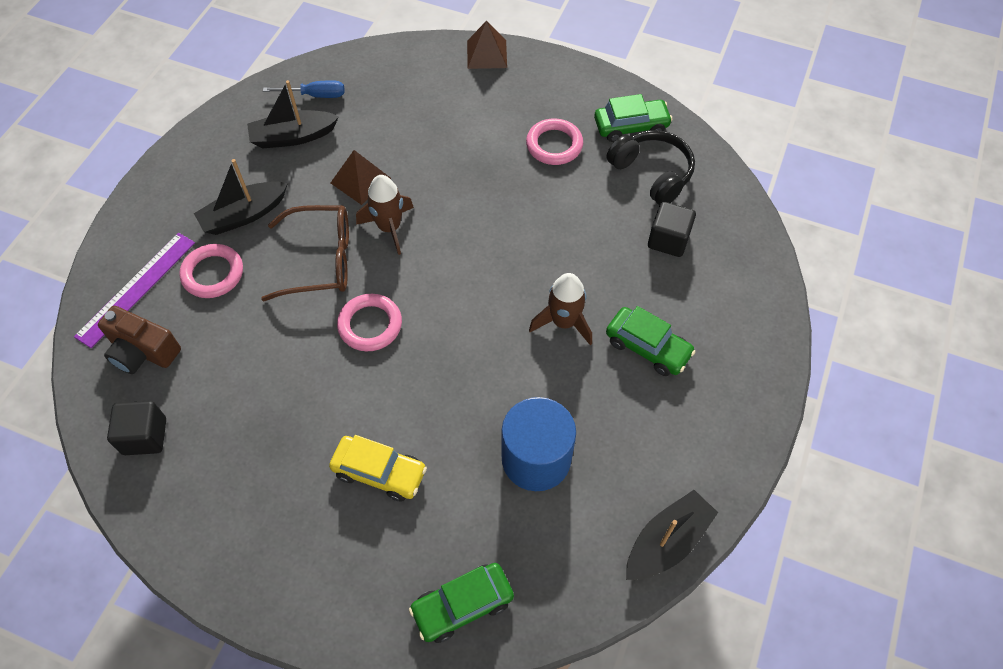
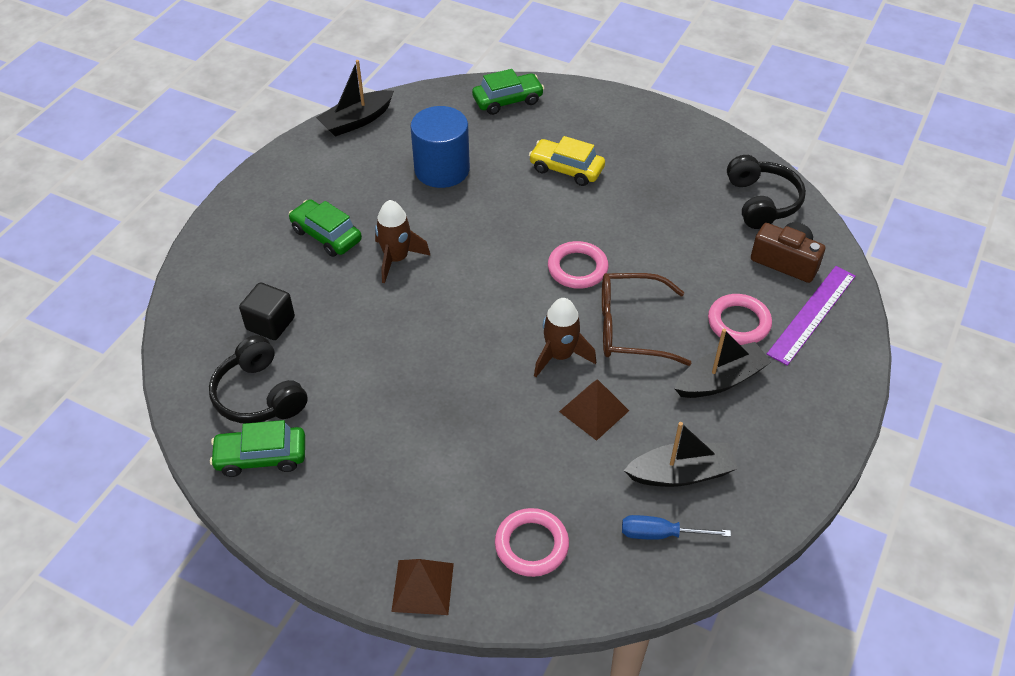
camera: 175 degrees left, 10 degrees down
black cube [107,401,166,455] -> black headphones [727,155,806,229]
pink ring [526,119,583,165] -> pink ring moved to [495,508,569,577]

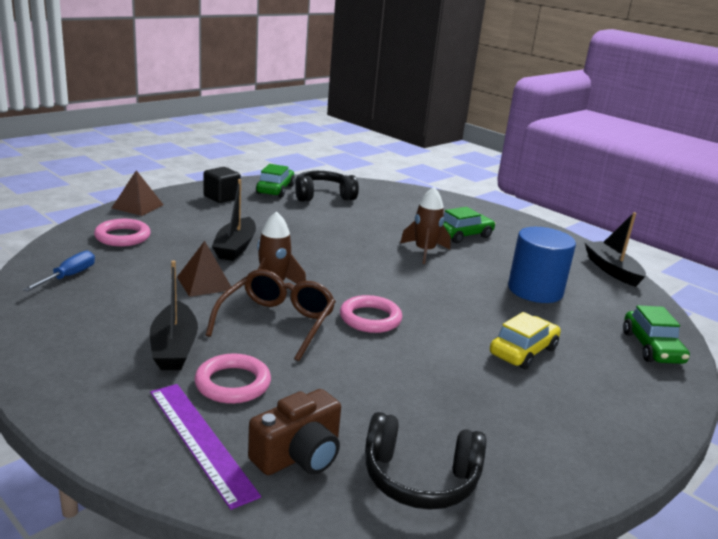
camera: 105 degrees right, 25 degrees down
black cube [239,282,295,340] -> black cube moved to [204,167,241,203]
black boat [624,422,738,487] -> black boat moved to [212,179,256,261]

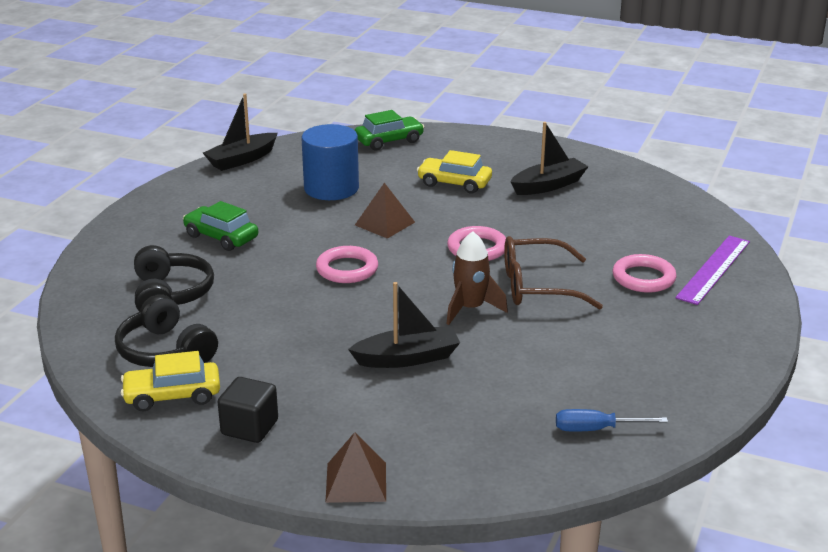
camera: 110 degrees left, 5 degrees up
pink ring [94,219,151,246] -> pink ring moved to [316,246,378,283]
black boat [150,260,198,370] -> black boat moved to [511,122,589,195]
brown pyramid [177,241,231,297] -> brown pyramid moved to [355,183,415,239]
brown camera [248,389,341,475] -> none
green car [256,164,295,198] -> yellow car [121,351,220,411]
black headphones [365,412,486,510] -> black headphones moved to [134,245,214,312]
brown rocket [400,187,451,264] -> none

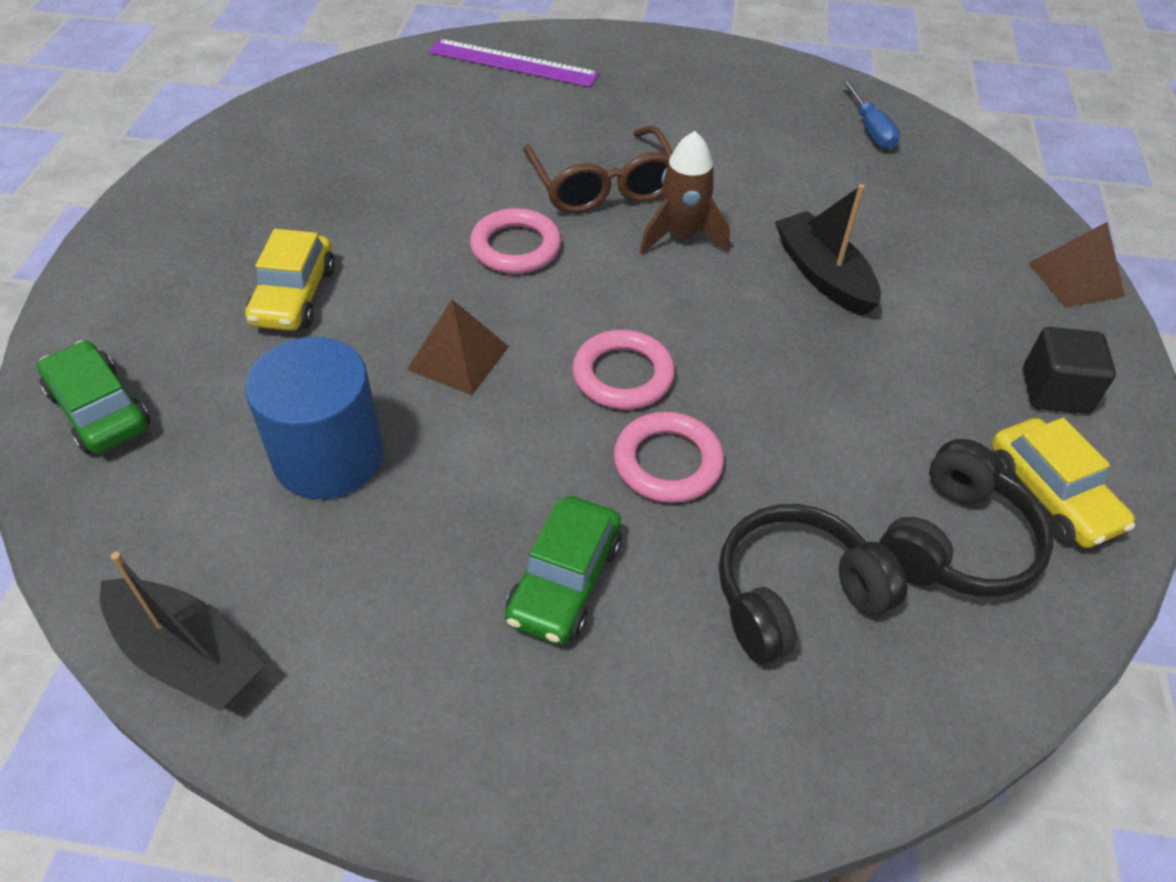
camera: 105 degrees left, 20 degrees up
black boat [511,122,589,195] -> none
pink ring [613,254,677,293] -> pink ring moved to [614,412,724,503]

